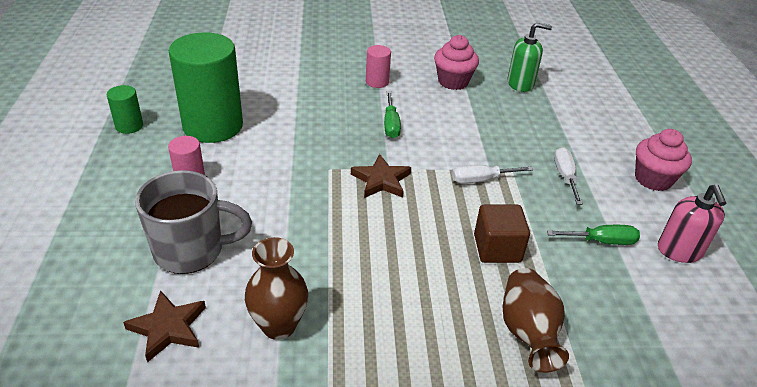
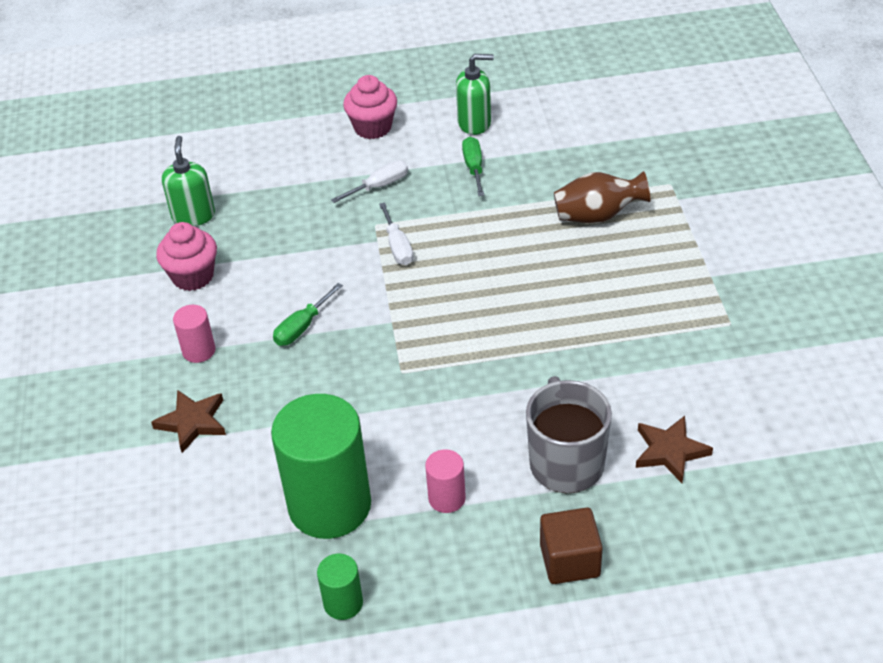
camera: 90 degrees left, 5 degrees up
brown vase [245,237,308,340] -> none
brown star [351,154,411,198] -> brown star moved to [151,390,226,453]
green screwdriver [384,92,401,138] -> green screwdriver turned 135 degrees clockwise [273,283,343,346]
brown cube [474,205,530,263] -> brown cube moved to [540,507,603,584]
white screwdriver [554,147,583,205] -> white screwdriver turned 150 degrees clockwise [331,160,408,203]
pink soap dispenser [658,184,726,263] -> green soap dispenser [456,54,494,135]

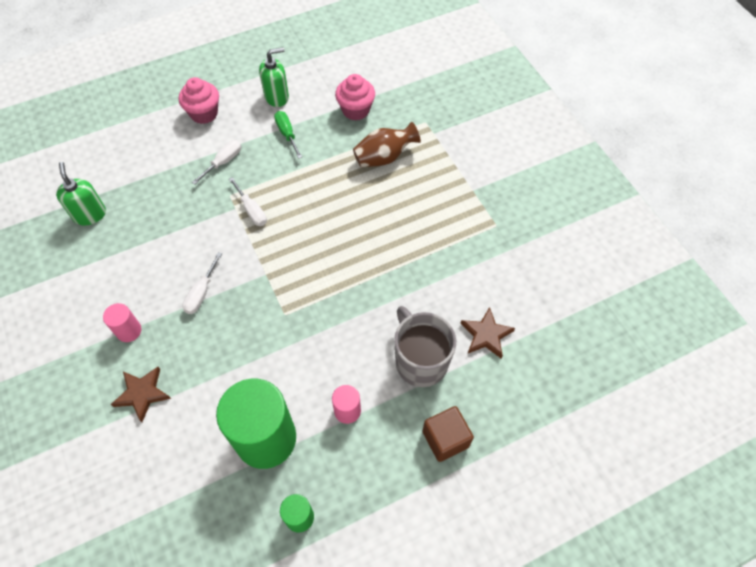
camera: 20 degrees left, 15 degrees up
pink cupcake [156,222,217,291] -> pink cupcake moved to [335,74,375,120]
green screwdriver [273,283,343,346] -> white screwdriver [182,252,222,314]

